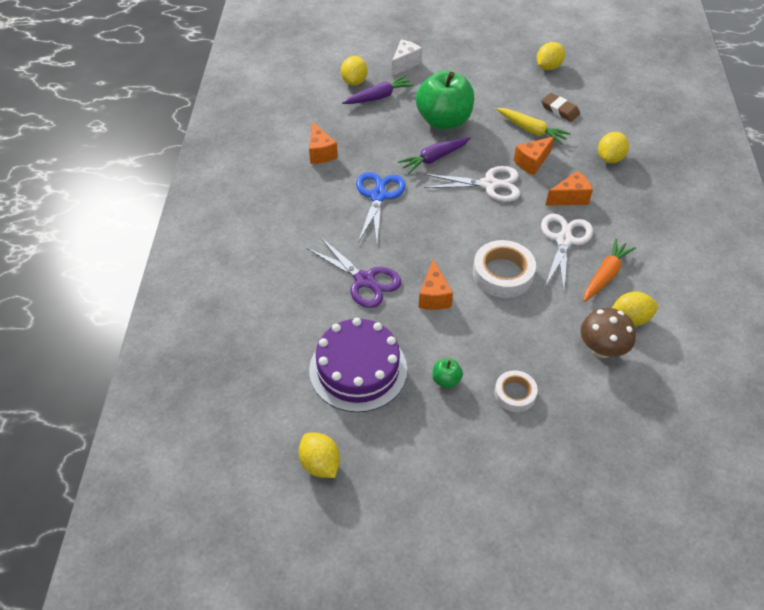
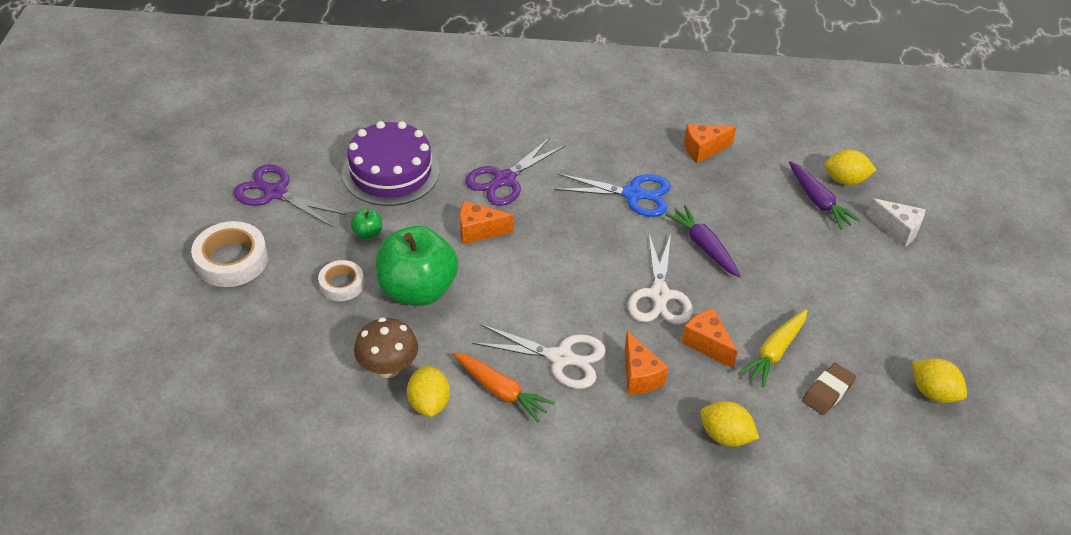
camera: 90 degrees right, 5 degrees down
yellow lemon [298,433,340,478] -> none
green apple [416,70,474,130] -> green apple moved to [376,226,458,306]
white tape [473,240,536,298] -> white tape moved to [191,221,268,287]
none -> purple scissors [233,164,346,227]

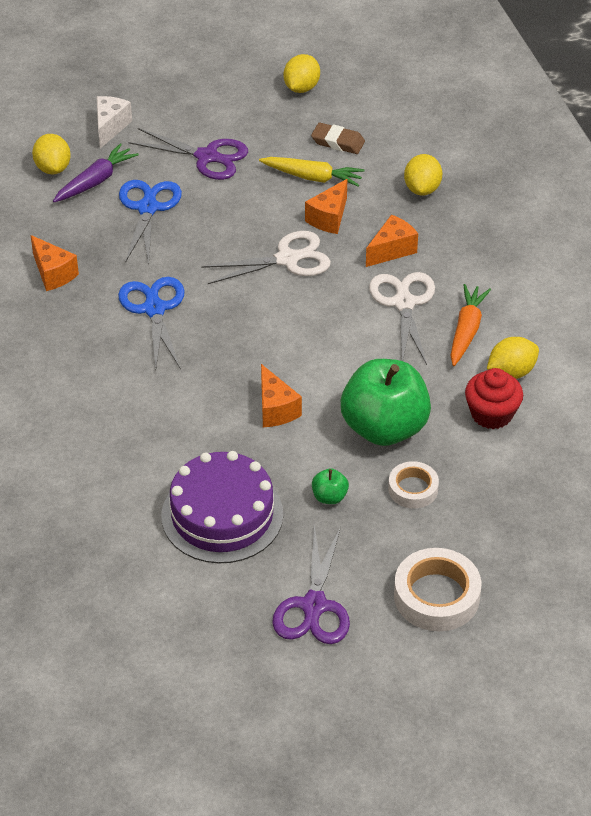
camera: 110 degrees left, 0 degrees up
brown mushroom [354,317,418,378] -> red cupcake [465,368,523,429]
purple scissors [465,137,565,206] -> purple scissors moved to [128,128,248,180]
purple carrot [666,205,741,277] -> none
none -> blue scissors [119,180,182,263]

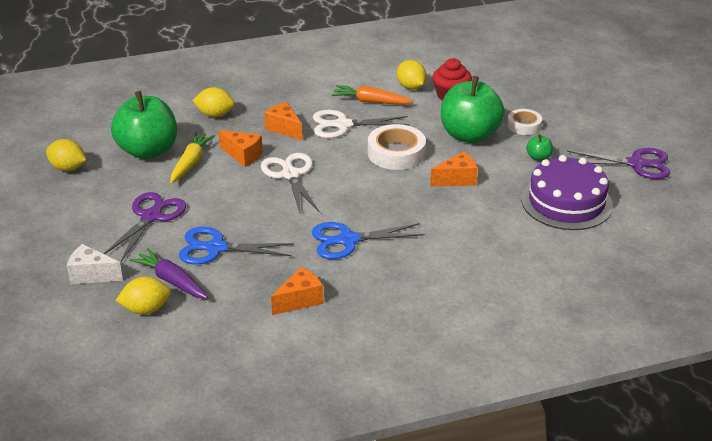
camera: 90 degrees left, 10 degrees down
brown eraser [311,123,365,154] -> green apple [111,91,177,159]
white tape [394,548,481,631] -> white tape moved to [368,124,426,170]

